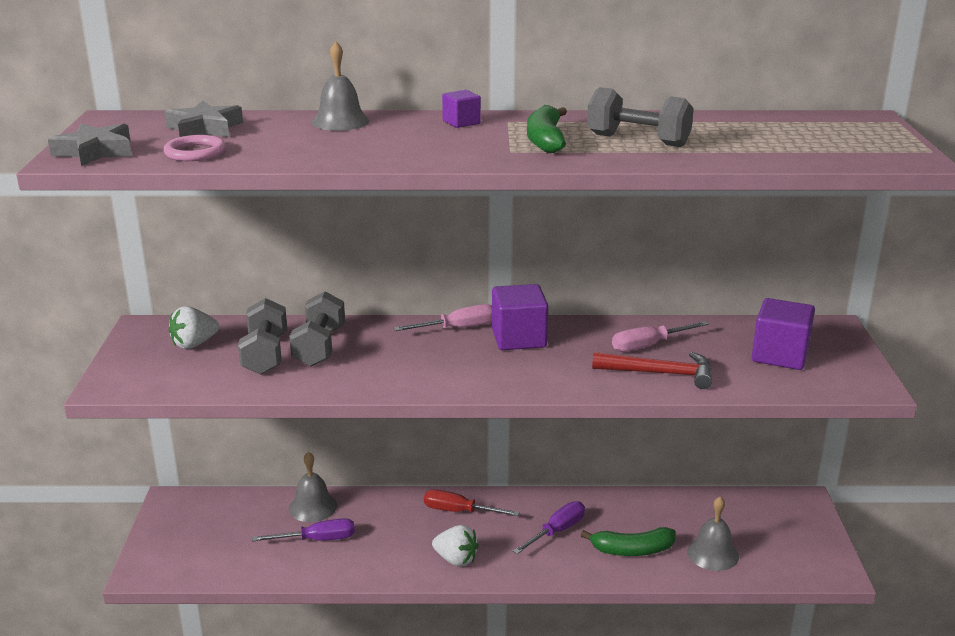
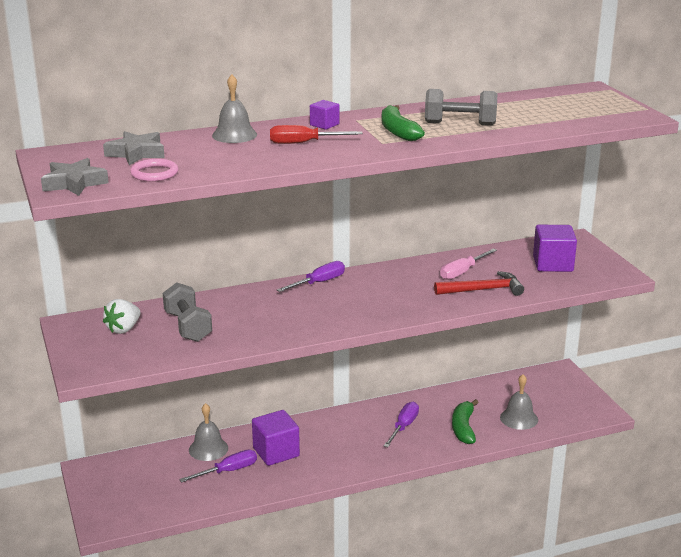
camera: 20 degrees left, 0 degrees up
grey dumbbell [289,291,345,367] -> none
pink screwdriver [393,304,492,331] -> purple screwdriver [277,261,345,292]
red screwdriver [424,489,520,516] -> red screwdriver moved to [270,125,363,144]
white strawberry [432,525,479,567] -> none
purple cube [492,284,548,350] -> purple cube moved to [252,410,300,466]
green banana [581,527,676,556] -> green banana turned 120 degrees clockwise [452,399,479,444]

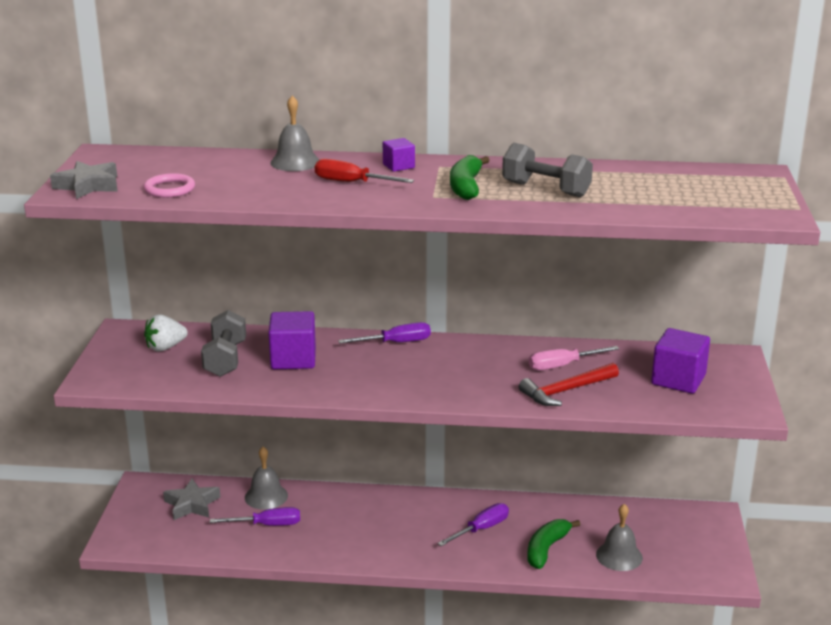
camera: 25 degrees right, 0 degrees up
grey star [103,131,165,165] -> grey star moved to [163,479,220,520]
purple cube [252,410,300,466] -> purple cube moved to [268,311,316,369]
red hammer [434,271,524,296] -> red hammer turned 135 degrees clockwise [519,363,619,406]

